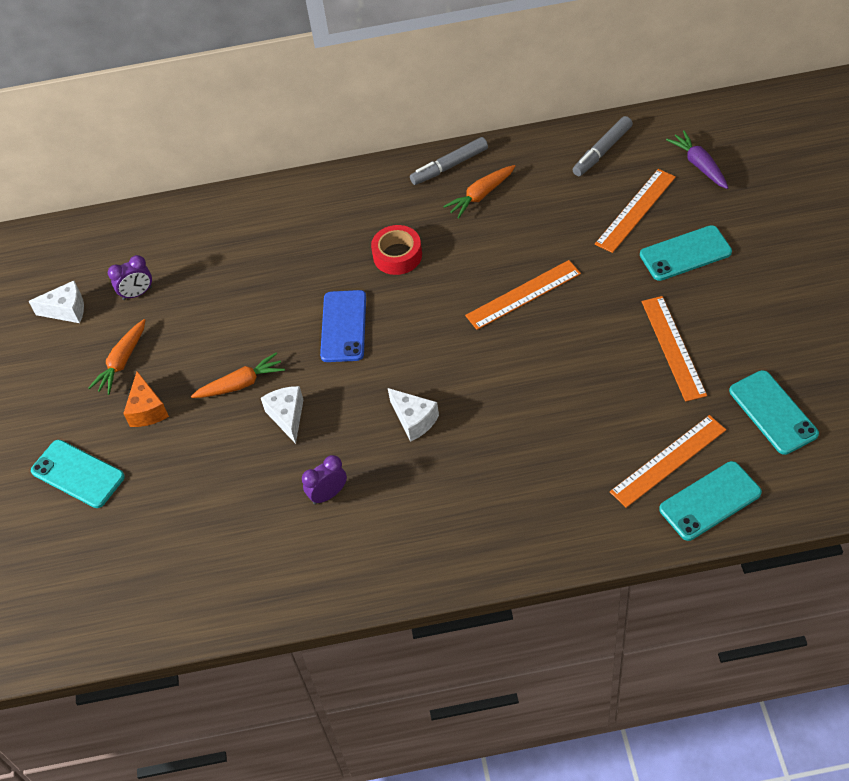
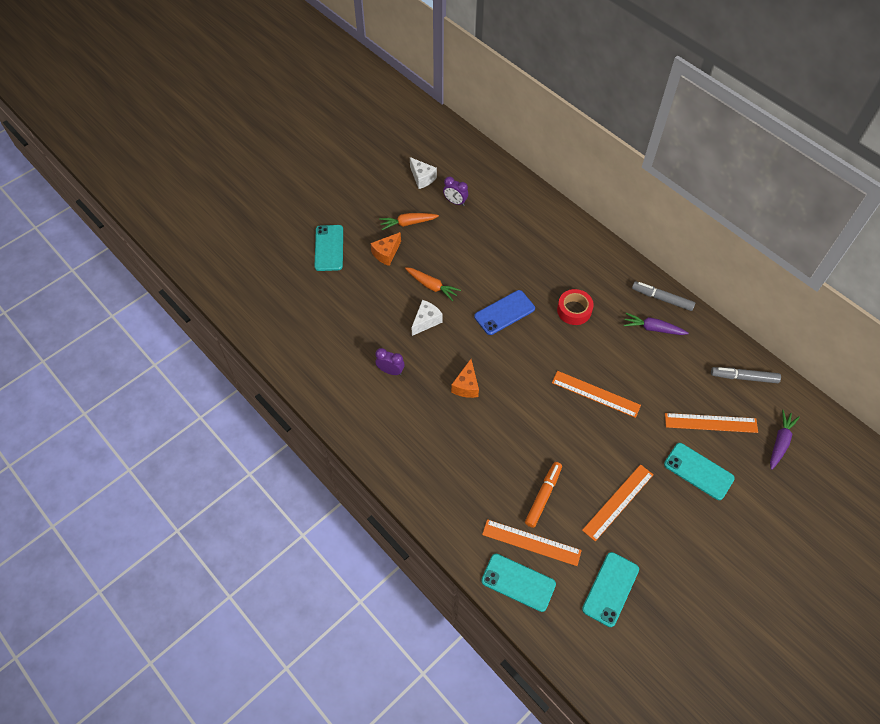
camera: 50 degrees right, 5 degrees up
white cheese [388,388,439,442] -> orange cheese [451,359,479,398]
orange carrot [443,165,515,219] -> purple carrot [623,313,689,335]
none -> orange marker [525,462,562,528]

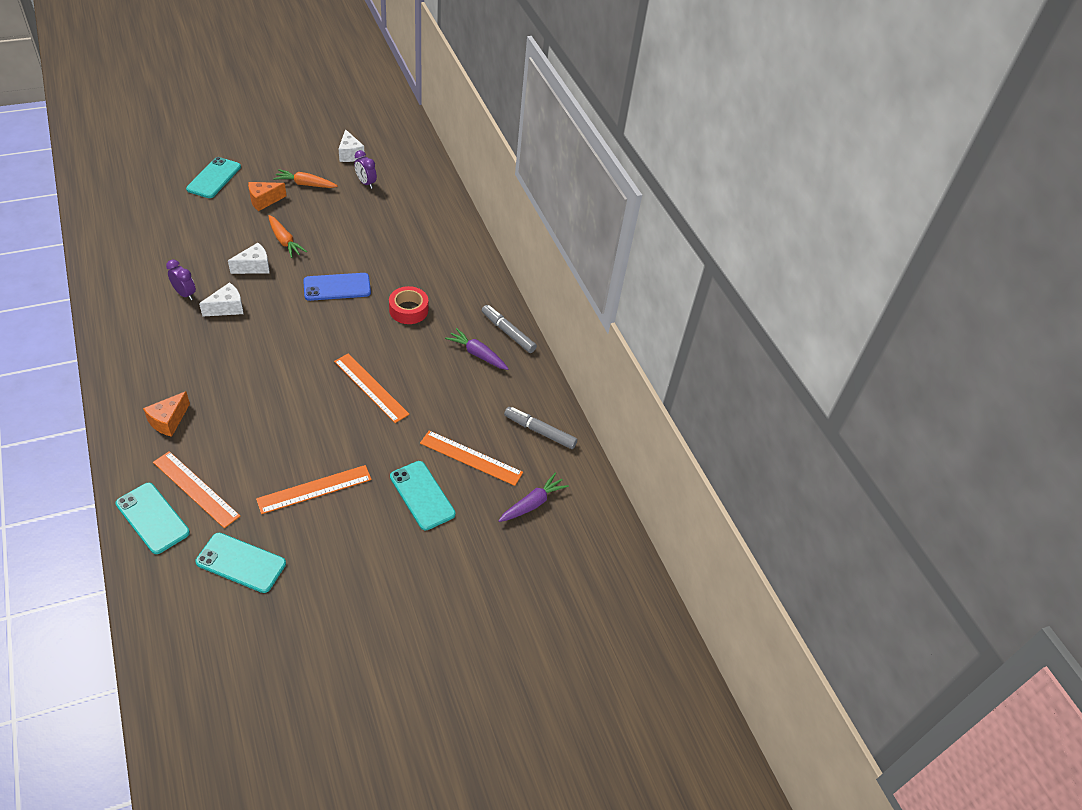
camera: 15 degrees right, 10 degrees down
orange cheese [451,359,479,398] -> orange cheese moved to [143,391,190,437]
orange marker [525,462,562,528] -> none
turquoise phone [582,552,639,627] -> turquoise phone turned 60 degrees clockwise [195,533,286,593]
none -> white cheese [199,282,243,317]

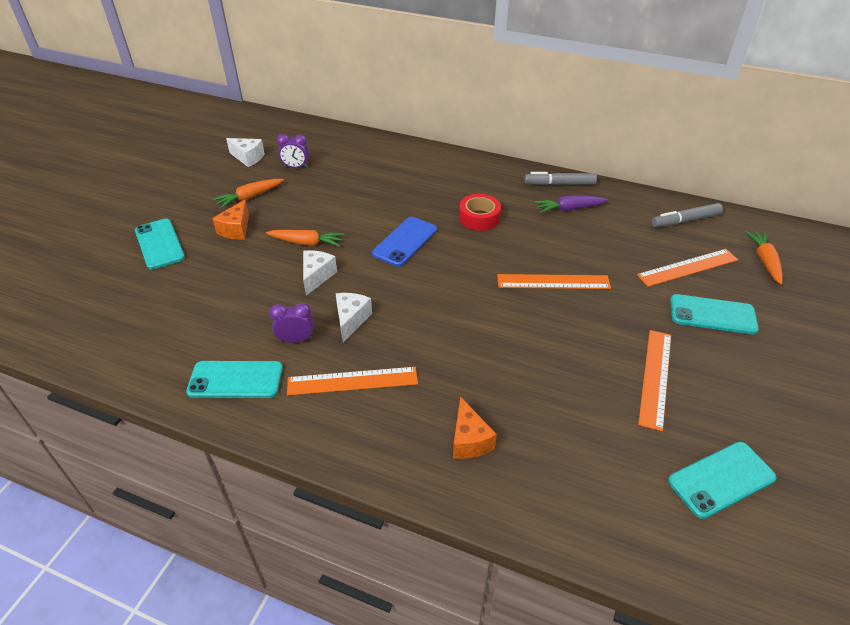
camera: 40 degrees left, 5 degrees down
turquoise phone [115,483,190,554] -> turquoise phone moved to [186,361,283,398]
orange ruler [153,451,240,528] -> orange ruler moved to [287,367,418,395]
purple carrot [498,473,569,522] -> orange carrot [745,231,783,285]

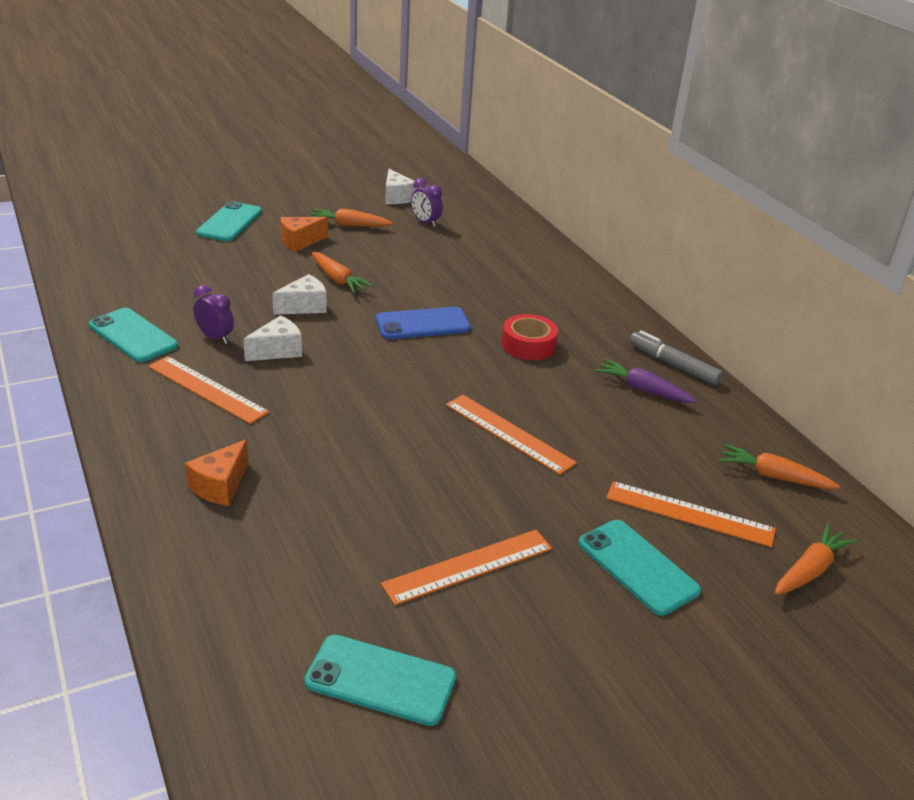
camera: 40 degrees right, 10 degrees down
grey marker [652,203,723,227] -> orange carrot [718,444,840,489]

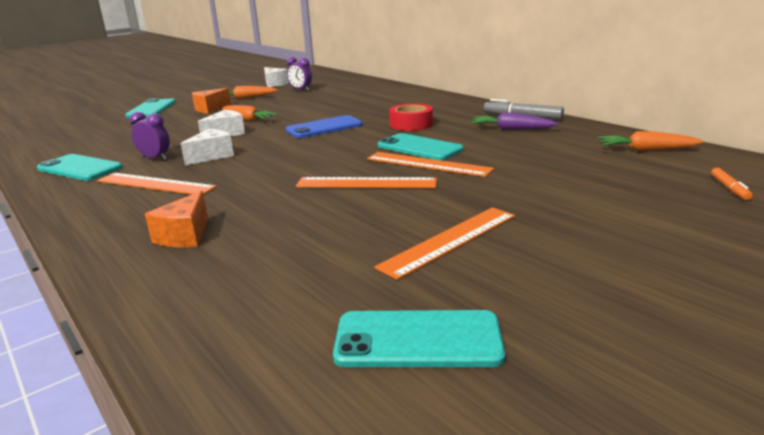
camera: 10 degrees left, 10 degrees down
turquoise phone [578,520,701,616] -> turquoise phone moved to [378,133,464,161]
orange ruler [606,481,776,547] -> orange ruler moved to [296,177,437,188]
orange carrot [775,524,857,595] -> orange marker [711,168,752,200]

